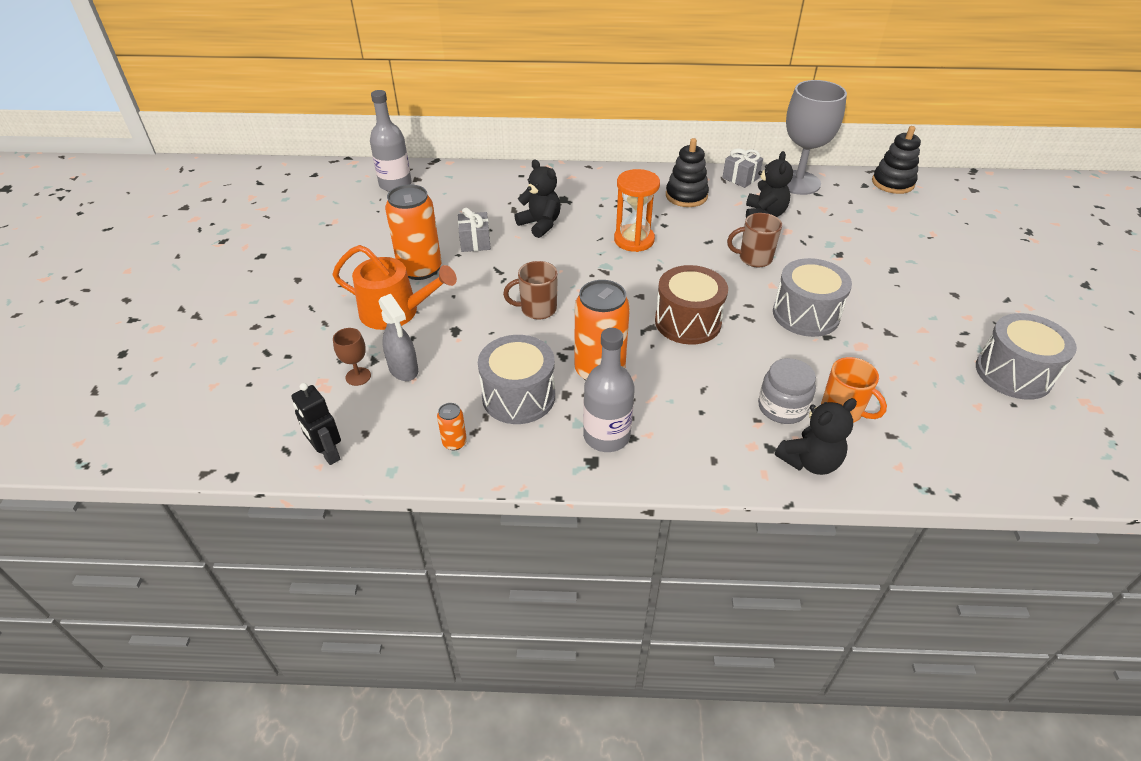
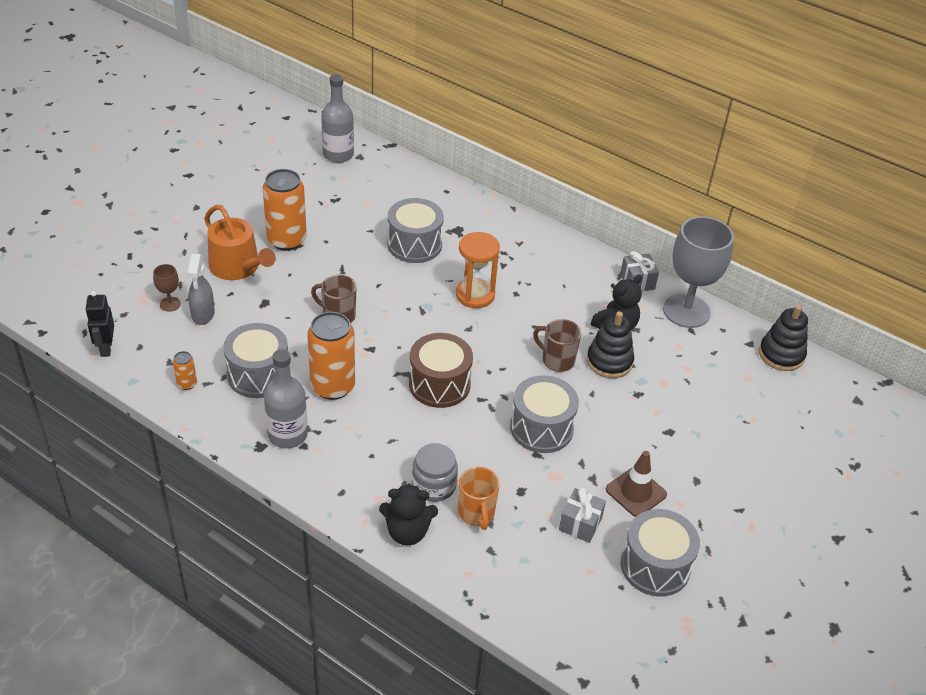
camera: 30 degrees right, 0 degrees up
grey gift [458,208,491,252] -> grey gift moved to [559,487,606,543]
black teddy bear [514,159,560,238] -> grey drum [387,198,444,263]
black stacking toy [666,138,709,207] -> black stacking toy moved to [587,311,634,378]
none -> brown traffic cone [606,451,667,517]

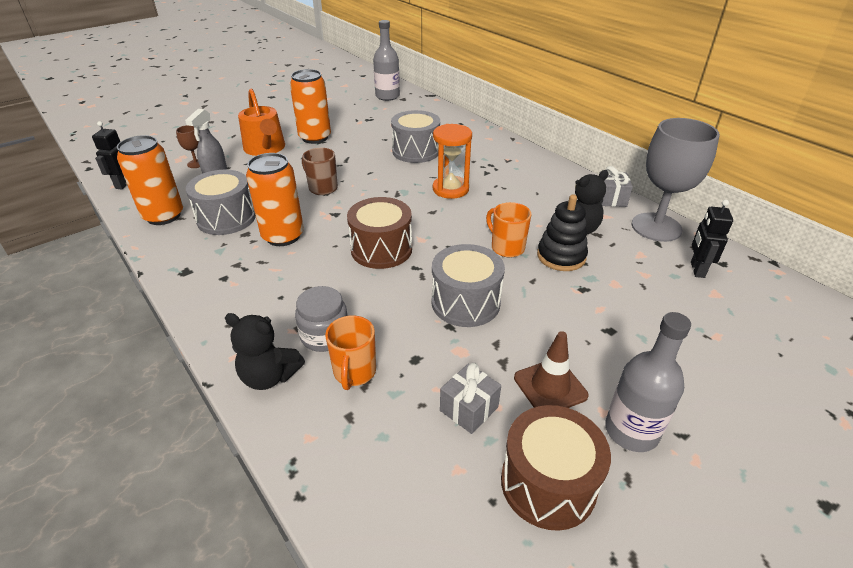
camera: 20 degrees right, 5 degrees down
orange can [173,351,197,390] -> orange can [117,135,183,225], size x2.24
grey bottle [264,349,308,448] -> grey bottle moved to [605,312,691,452]
brown mug [533,319,581,372] -> orange mug [486,202,531,258]
grey drum [621,509,700,596] -> brown drum [501,405,611,531]
black stacking toy [759,305,808,371] -> none
none -> black robot [691,200,733,278]

